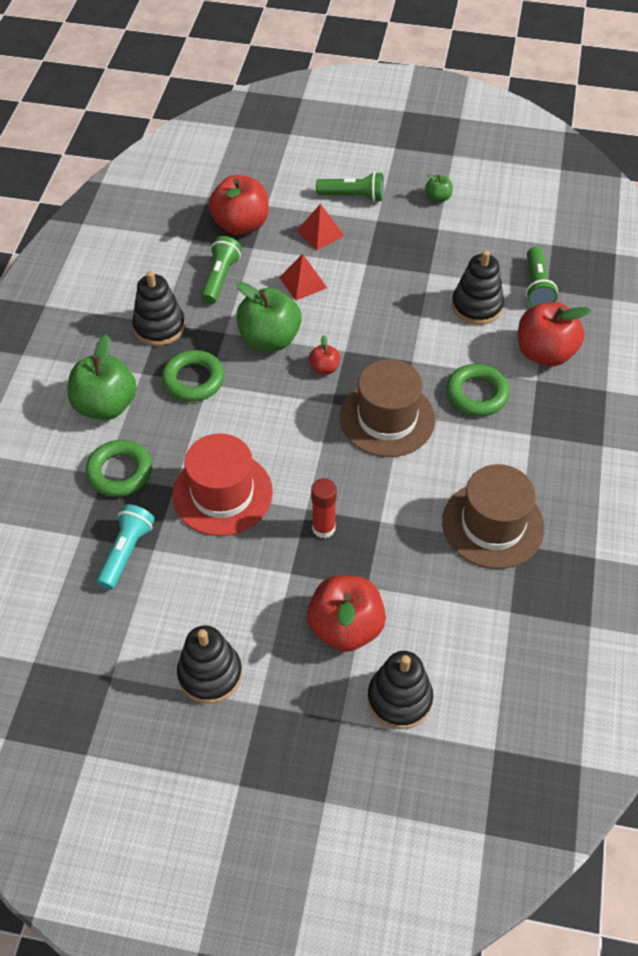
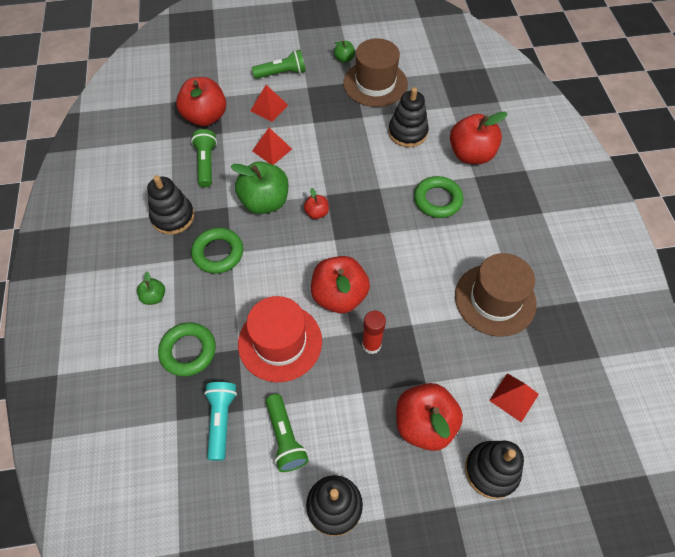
camera: 20 degrees left, 5 degrees up
green apple [68,335,137,420] -> green apple [137,272,165,305], size x0.48
brown hat [340,359,435,457] -> brown hat moved to [343,38,408,107]
green flashlight [526,247,558,307] -> green flashlight moved to [266,394,309,472]
none -> red apple [311,256,370,313]
none -> red pyramid [489,373,539,423]

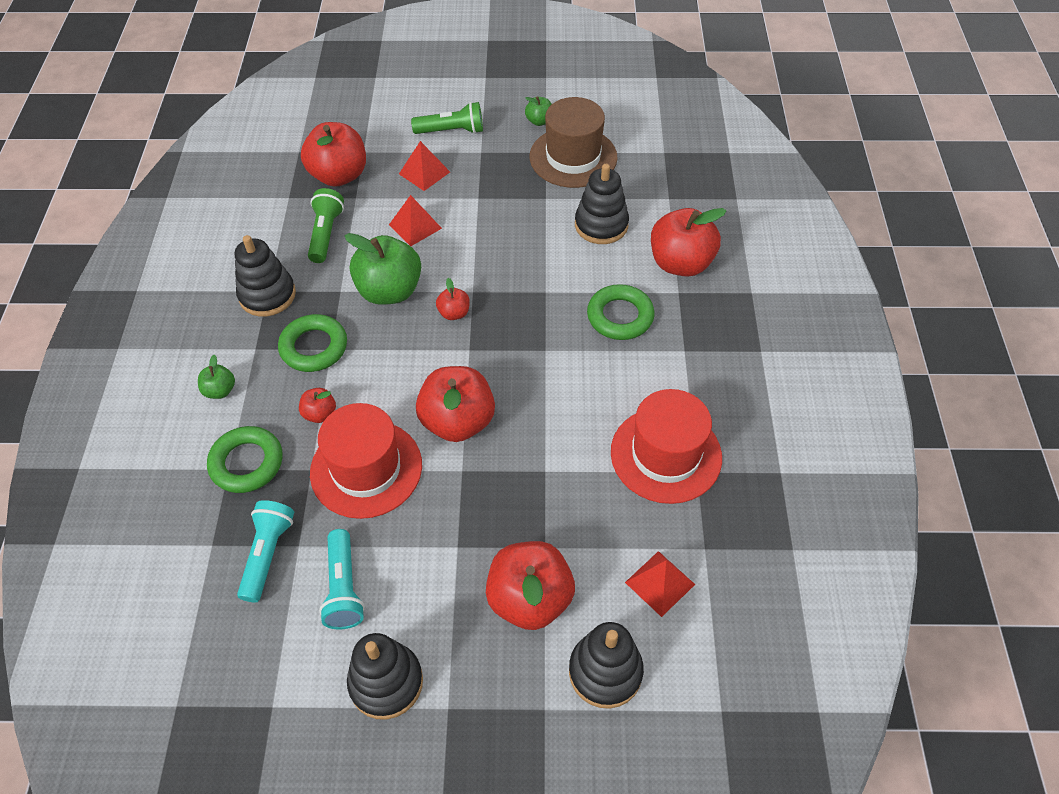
camera: 10 degrees right, 5 degrees down
green flashlight [266,394,309,472] -> turquoise flashlight [319,529,365,629]
red glue stick [362,311,386,354] -> none
brown hat [455,253,537,337] -> red hat [611,389,722,504]
none -> red apple [299,388,336,423]

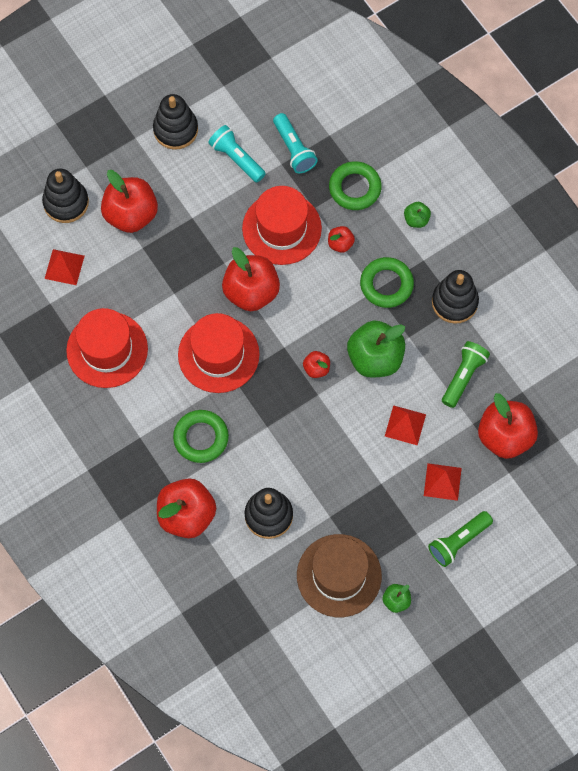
camera: 145 degrees right, 15 degrees up
green flashlight [308,188,344,263] -> green flashlight turned 120 degrees counterclockwise [442,341,490,408]
none -> red hat [178,313,260,393]

